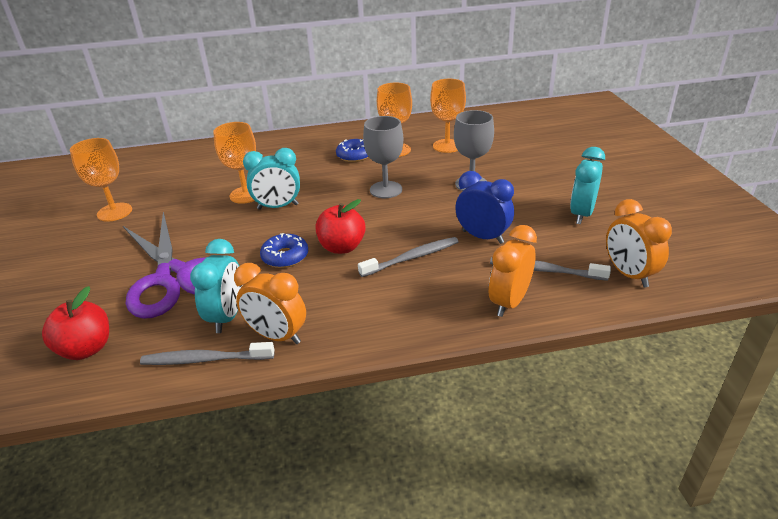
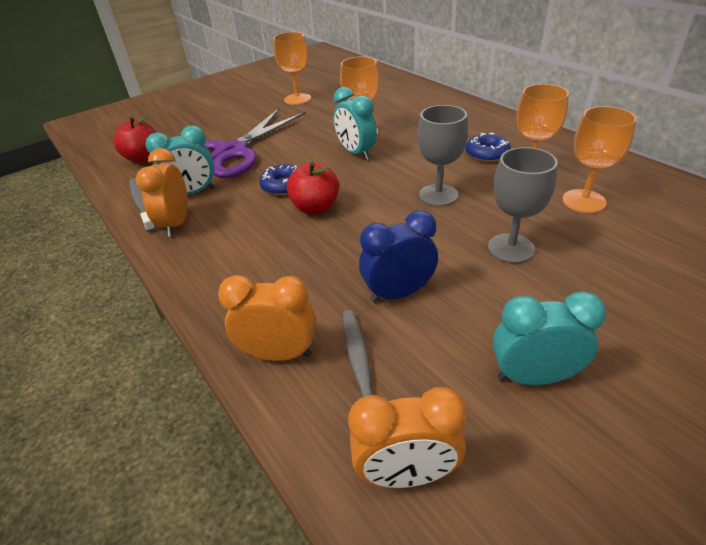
camera: 65 degrees right, 5 degrees up
grey toothbrush [358,237,458,277] -> none
blue clock [455,171,514,244] -> blue clock turned 120 degrees counterclockwise [359,210,438,303]
orange clock [606,199,672,288] -> orange clock turned 135 degrees counterclockwise [348,387,467,488]

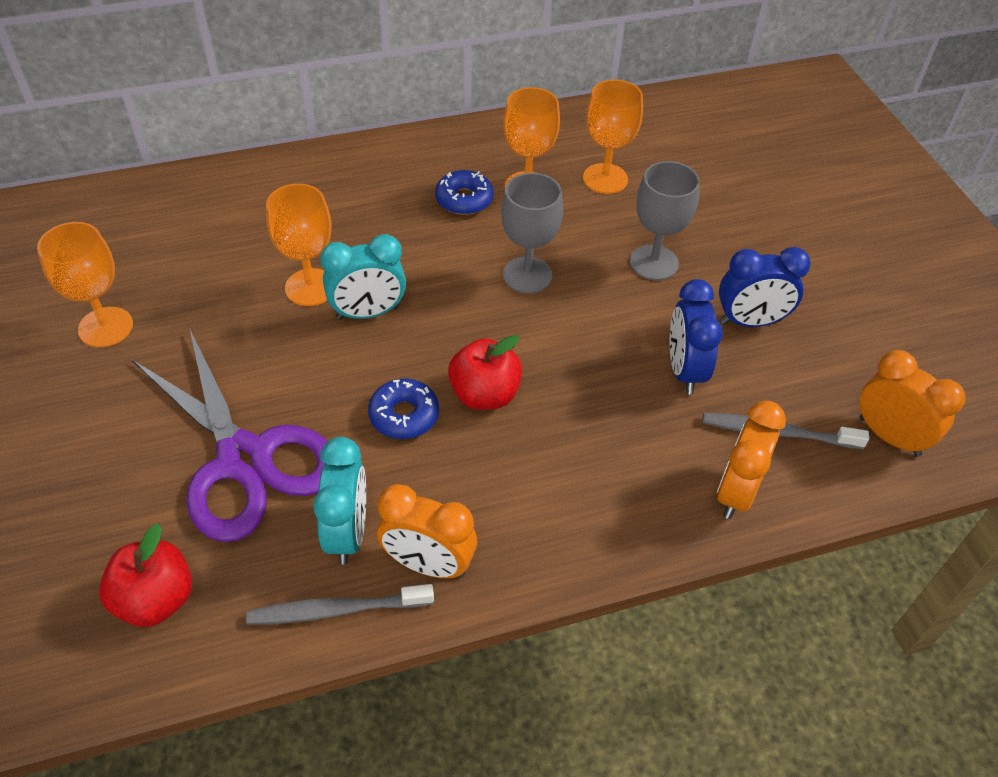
camera: 75 degrees left, 10 degrees up
orange clock [348,387,467,488] -> orange clock turned 60 degrees counterclockwise [859,350,966,457]
turquoise clock [493,291,606,385] -> none
none -> blue clock [719,247,811,327]

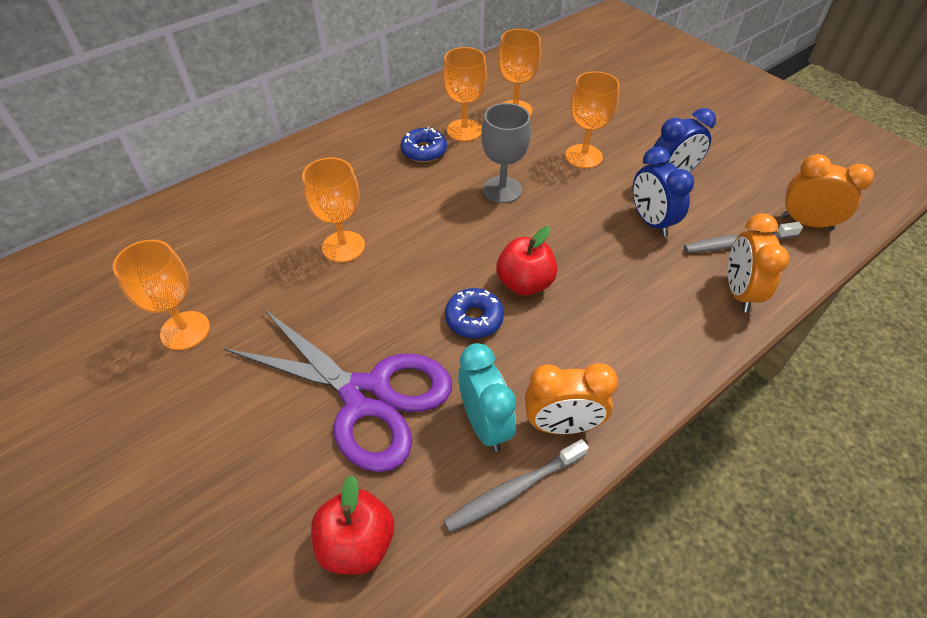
camera: 20 degrees left, 0 degrees up
turquoise clock [320,234,406,319] -> none
grey goblet [630,161,700,280] -> orange goblet [565,71,620,169]

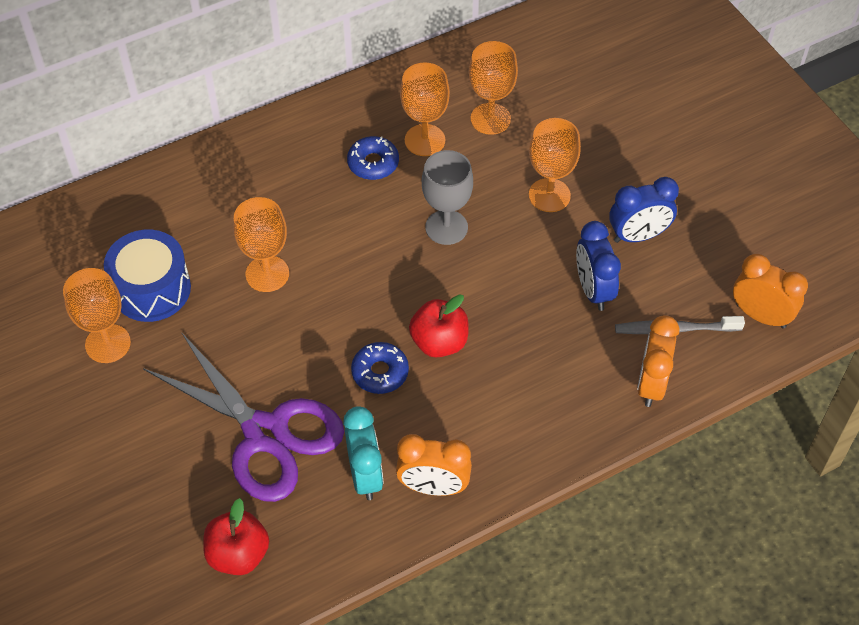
camera: 10 degrees right, 5 degrees up
grey toothbrush [444,439,589,532] -> none
none -> blue drum [104,230,191,322]

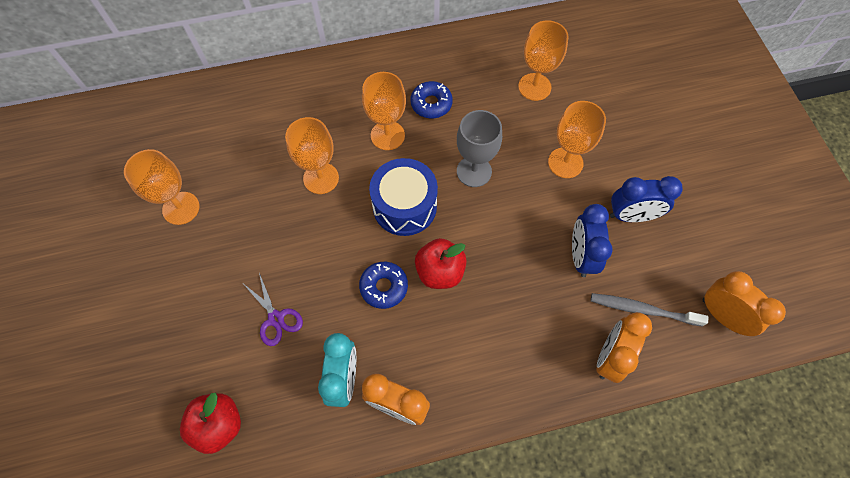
camera: 15 degrees right, 10 degrees up
blue drum [104,230,191,322] -> blue drum moved to [369,158,438,236]
purple scissors [143,333,344,502] -> purple scissors [244,273,303,346], size x0.43
orange goblet [400,63,450,156] -> orange goblet moved to [362,72,406,150]

